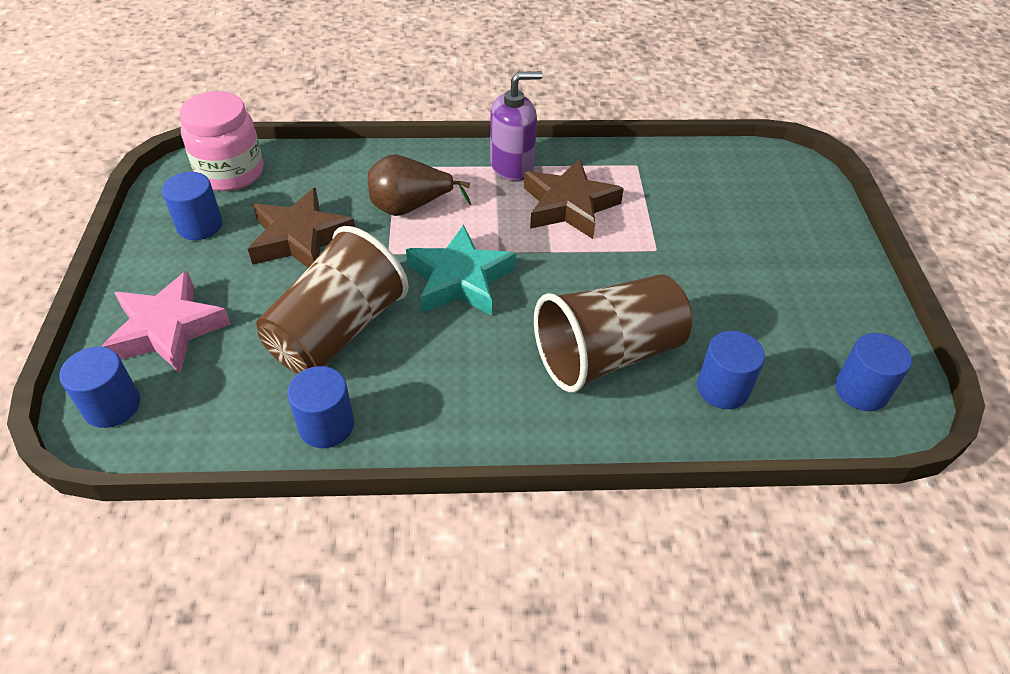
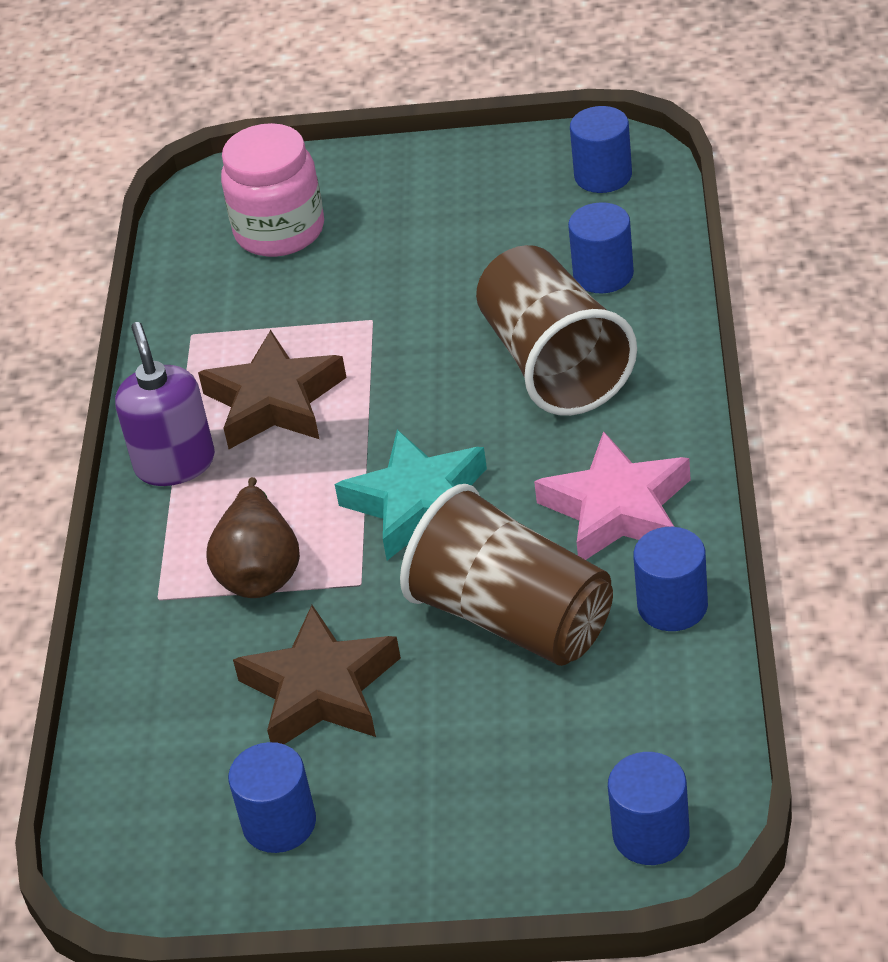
camera: 80 degrees left, 5 degrees down
pink star [102,271,231,374] -> pink star moved to [534,431,691,560]
pink jar [179,91,263,191] -> pink jar moved to [221,123,324,257]

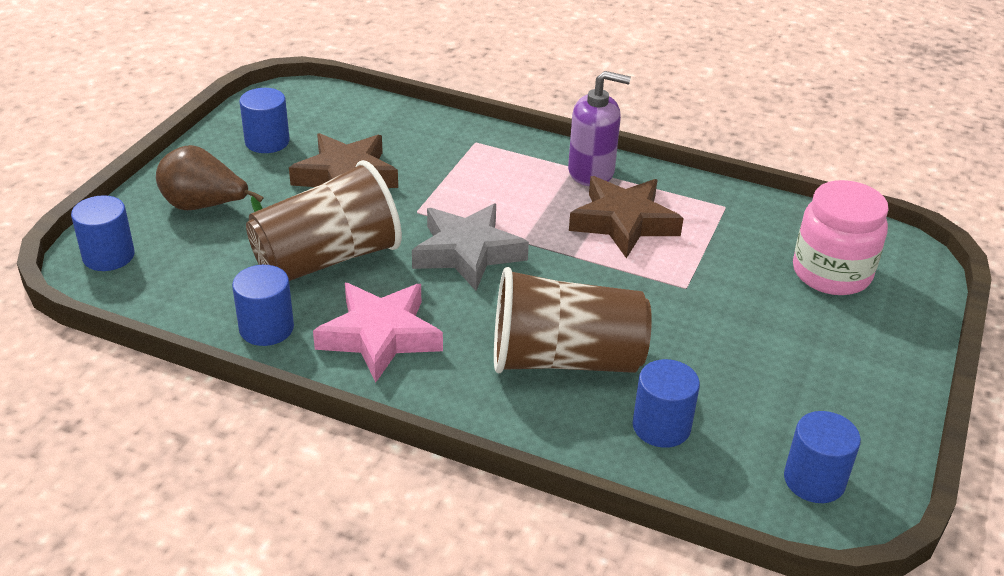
camera: 105 degrees right, 5 degrees down
brown pear [206,477,300,598] -> brown pear moved to [156,145,264,212]
turquoise star [335,429,487,561] -> grey star [412,204,529,291]

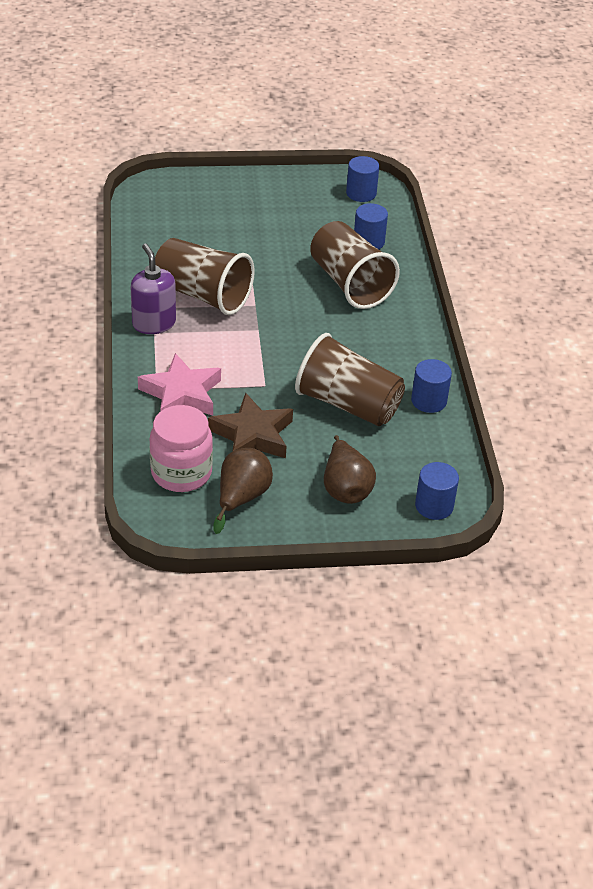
camera: 120 degrees left, 5 degrees up
blue cylinder [240,88,289,153] -> brown pear [213,448,273,534]
pink star [313,283,443,383] -> pink star moved to [138,353,221,415]
grey star [412,204,529,291] -> none
brown star [569,176,684,258] -> brown cup [155,238,255,315]
pink jar [793,180,889,295] -> pink jar moved to [149,405,213,492]

